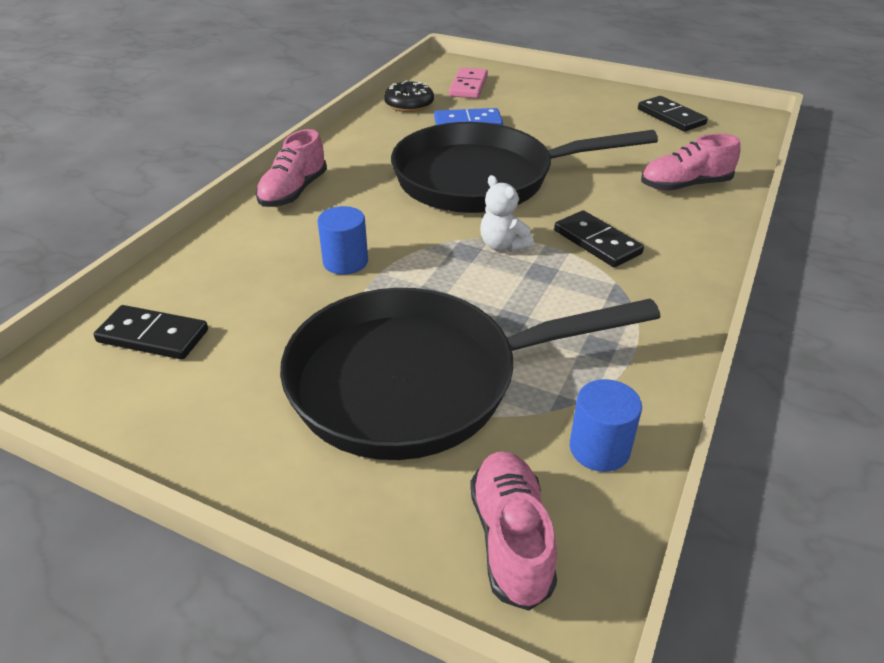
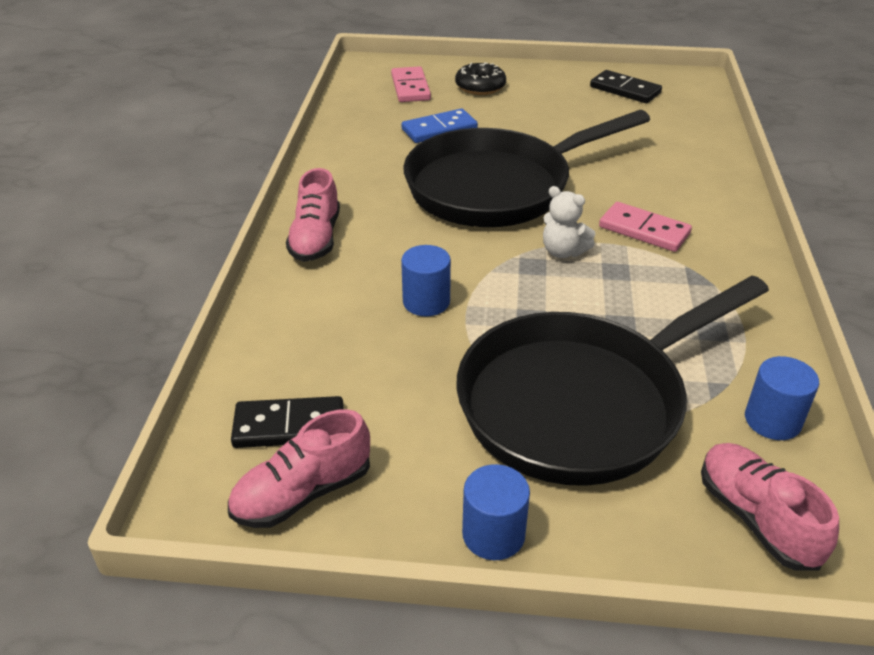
camera: 20 degrees left, 0 degrees up
black donut [384,80,434,112] -> black donut moved to [455,62,506,95]
black domino [554,210,644,267] -> pink domino [599,202,692,252]
pink shoe [641,133,741,191] -> pink shoe moved to [228,409,370,528]
none -> blue cylinder [462,464,530,560]

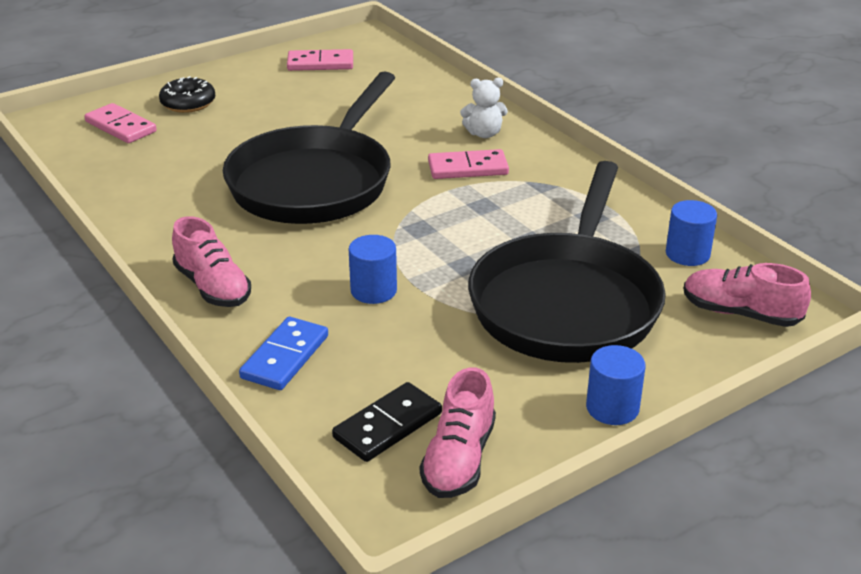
camera: 40 degrees left, 5 degrees down
blue domino [401,109,478,143] -> blue domino moved to [239,317,328,390]
white teddy bear [543,186,596,258] -> white teddy bear moved to [460,78,508,138]
black domino [590,70,662,103] -> pink domino [287,49,353,71]

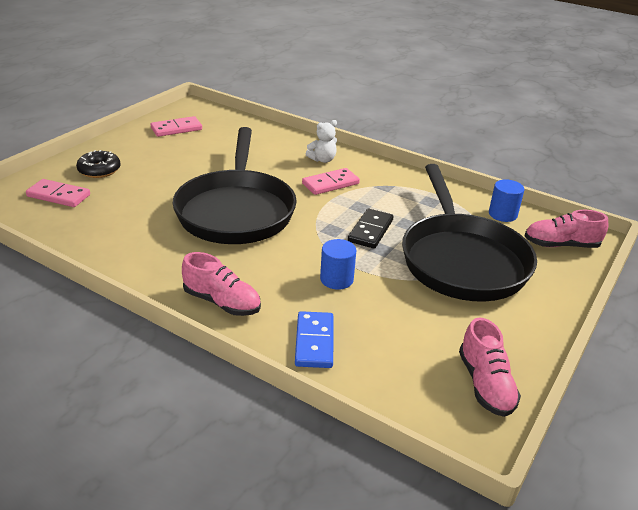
camera: 25 degrees left, 0 degrees up
black domino [332,382,442,462] -> black domino moved to [348,209,394,249]
blue cylinder [586,345,646,425] -> none

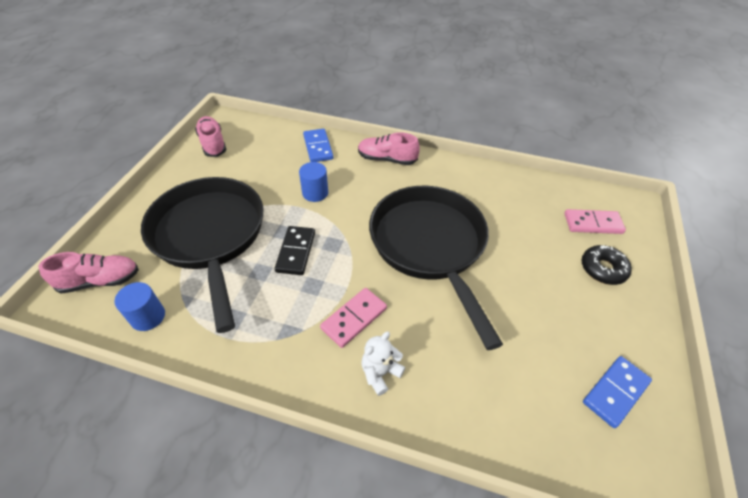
camera: 165 degrees right, 15 degrees up
pink domino [150,116,202,137] -> blue domino [583,356,652,428]

